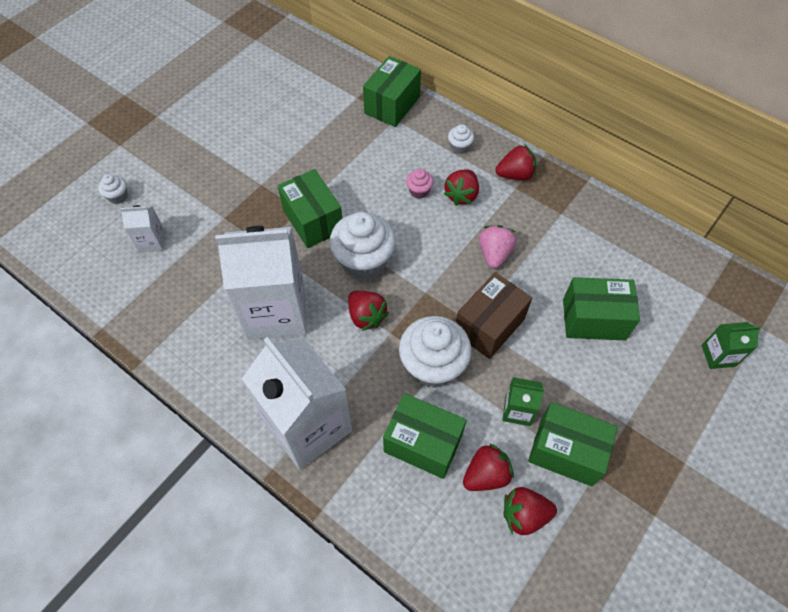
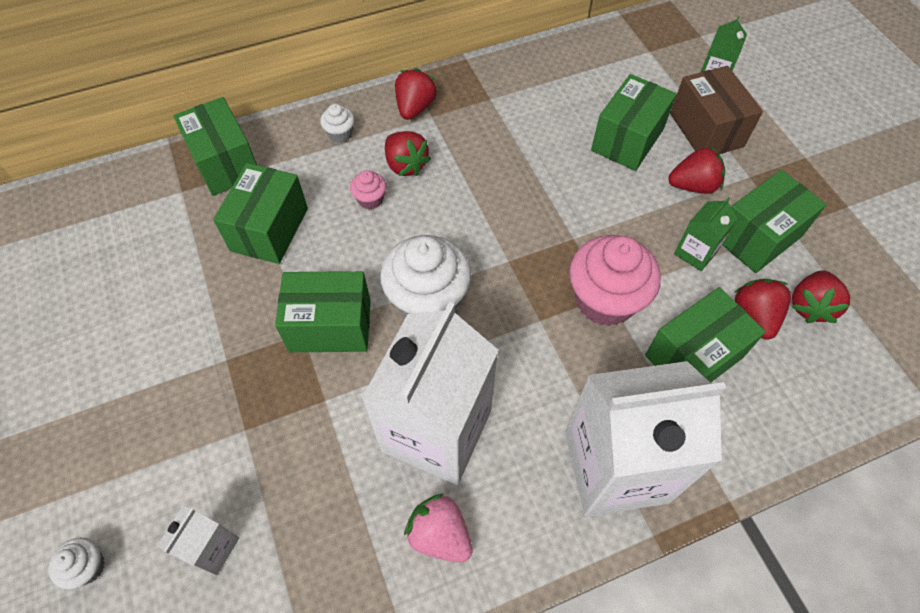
camera: 60 degrees left, 0 degrees up
red strawberry [348,291,389,331] -> red strawberry moved to [668,146,725,194]
white cupcake [399,316,472,388] -> pink cupcake [569,235,661,326]
brown box [456,272,532,359] -> brown box moved to [670,66,763,154]
pink strawberry [479,225,516,269] -> pink strawberry moved to [404,494,472,563]
none -> green box [213,163,308,264]

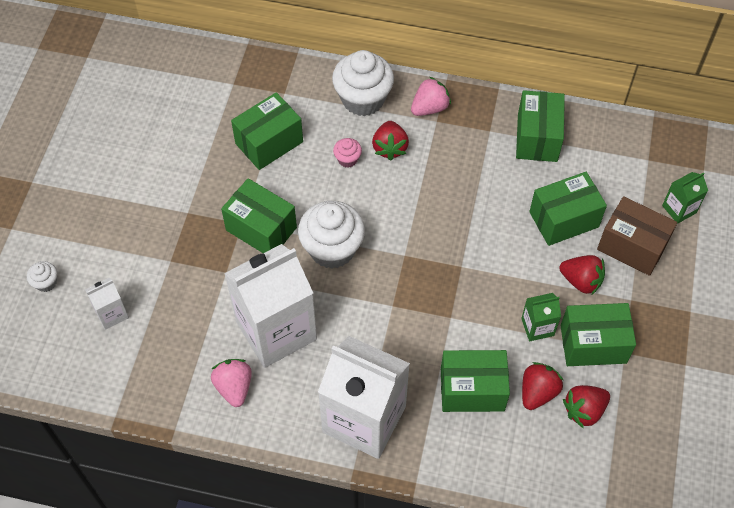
camera: 35 degrees right, 0 degrees up
green box [173,97,257,196] -> green box moved to [516,90,565,162]
white cupcake [320,104,355,143] -> white cupcake [332,50,394,116], size x2.20
red strawberry [395,68,437,120] -> pink strawberry [411,77,451,116]
pink cupcake [569,235,661,326] -> none
brown box [670,66,763,154] -> brown box turned 75 degrees counterclockwise [597,196,677,276]

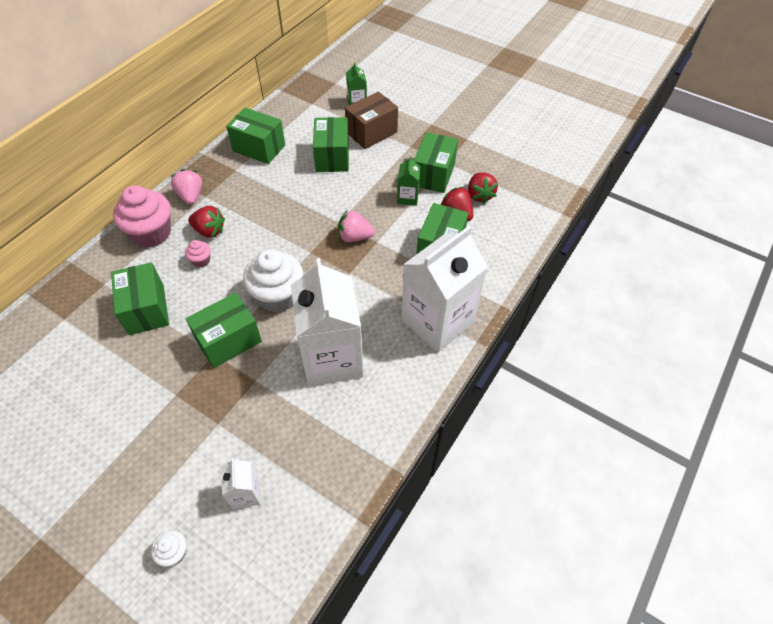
camera: 70 degrees left, 5 degrees down
pink strawberry [211,359,252,407] -> pink strawberry moved to [338,210,375,242]
white cupcake [332,50,394,116] -> pink cupcake [113,185,171,248]
red strawberry [559,255,605,295] -> none

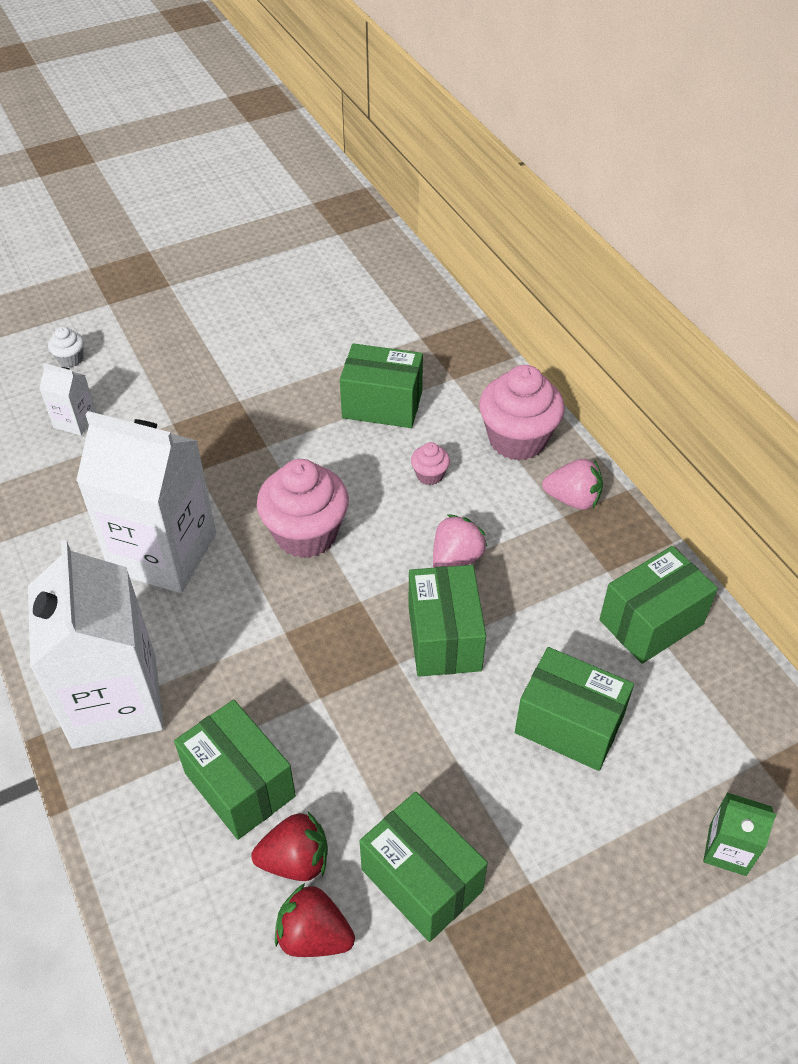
camera: 120 degrees right, 5 degrees down
green box [186,293,262,368] -> green box moved to [408,565,486,677]
red strawberry [188,206,225,238] -> none
white cupcake [243,249,303,312] -> pink cupcake [257,459,349,558]
pink strawberry [338,210,375,242] -> pink strawberry moved to [433,514,487,568]
brown box [345,91,398,149] -> none
green carton [397,156,420,206] -> none

